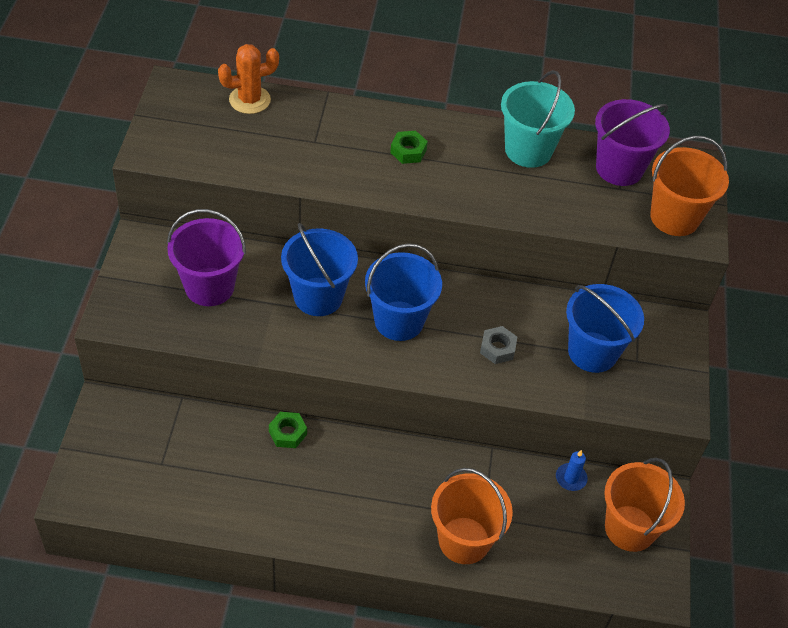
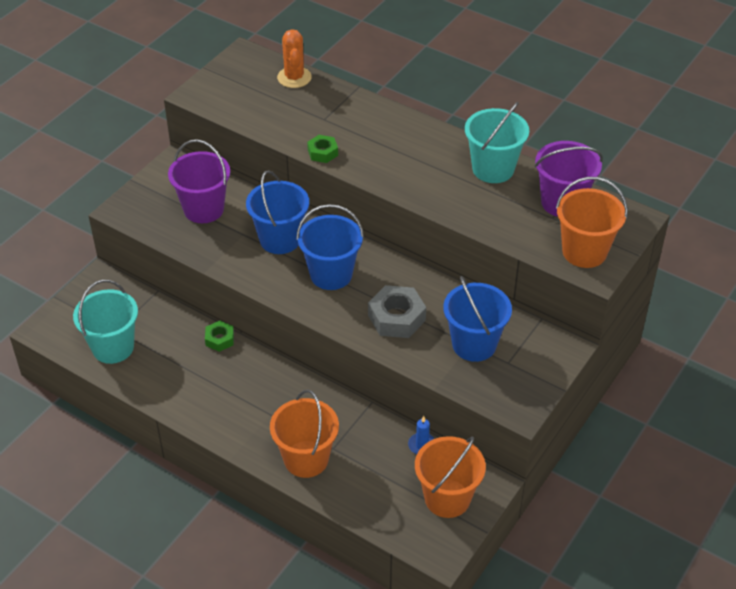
camera: 30 degrees right, 5 degrees down
orange cactus [218,44,279,114] -> orange cactus turned 75 degrees clockwise [277,29,312,88]
green nut [390,131,428,164] -> green nut moved to [307,135,338,163]
grey nut [480,326,517,364] -> grey nut [368,285,426,338], size x1.73
none -> turquoise bucket [73,280,138,364]

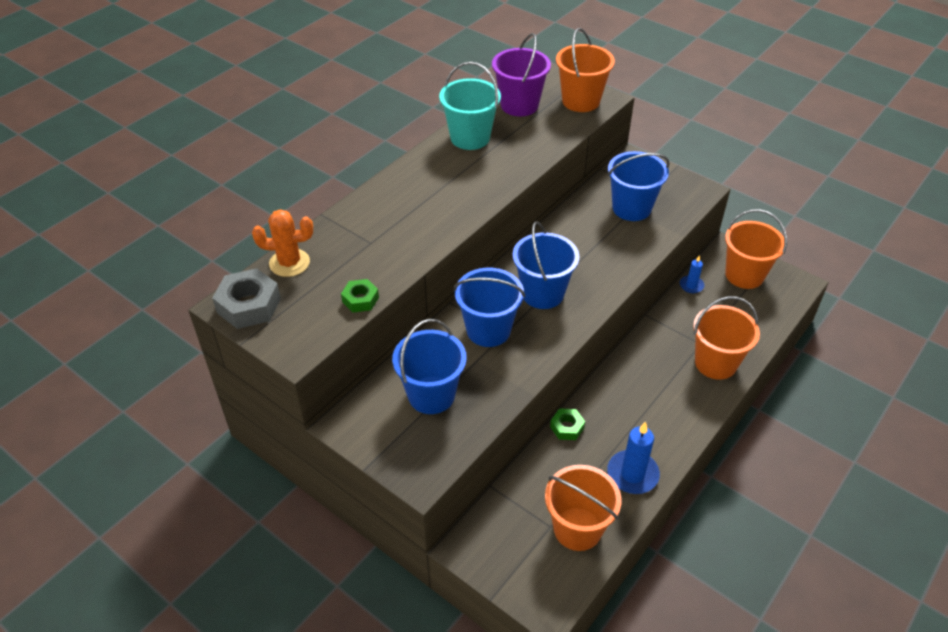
camera: 85 degrees left, 0 degrees up
turquoise bucket [73,280,138,364] -> orange bucket [545,465,621,551]
purple bucket [168,139,230,223] -> blue bucket [392,319,467,414]
green nut [307,135,338,163] -> green nut moved to [341,279,379,312]
grey nut [368,285,426,338] -> grey nut moved to [212,268,281,329]
none -> blue candle [607,421,660,494]

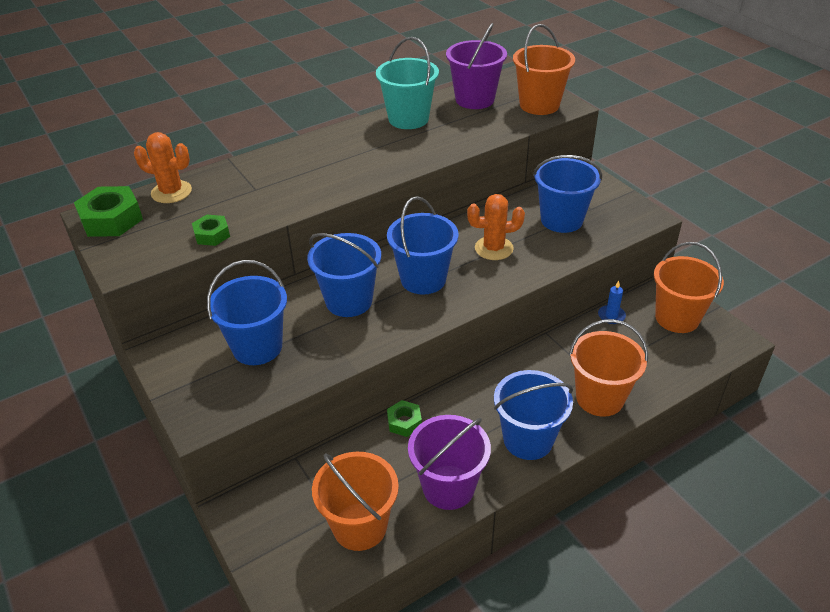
camera: 20 degrees right, 5 degrees down
grey nut [212,268,281,329] -> green nut [74,186,143,237]
blue candle [607,421,660,494] -> purple bucket [408,415,491,510]
none -> orange cactus [467,194,525,260]
none -> blue bucket [494,370,573,460]

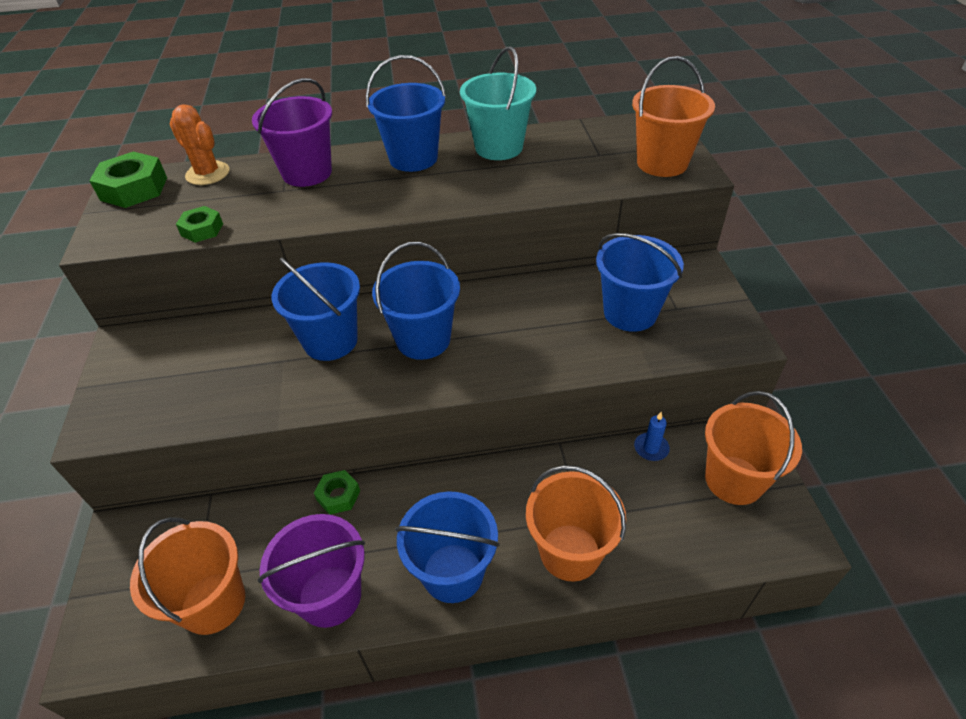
camera: 25 degrees right, 5 degrees up
blue bucket [207,260,287,365] -> blue bucket moved to [366,55,446,172]
purple bucket [446,23,507,109] -> purple bucket moved to [252,78,332,187]
orange cactus [467,194,525,260] -> none

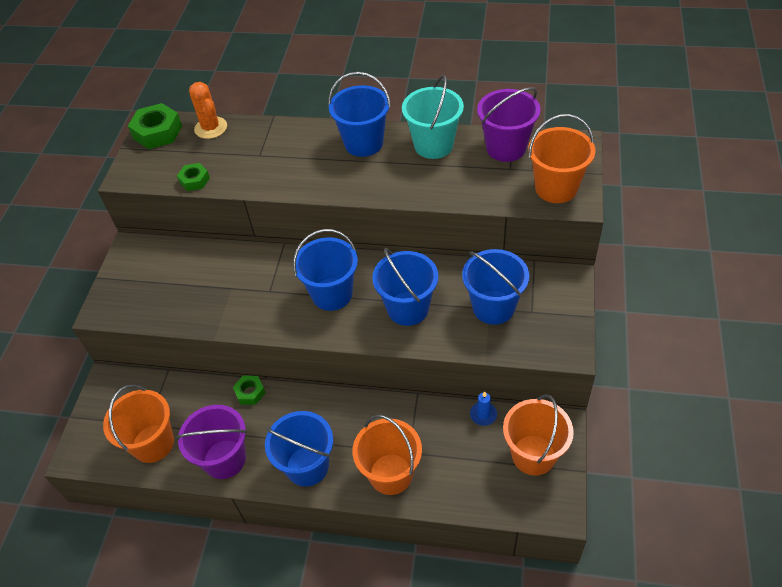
camera: 20 degrees right, 5 degrees up
purple bucket [252,78,332,187] -> purple bucket moved to [477,87,540,162]
blue bucket [272,258,360,361] -> blue bucket moved to [372,248,438,326]

